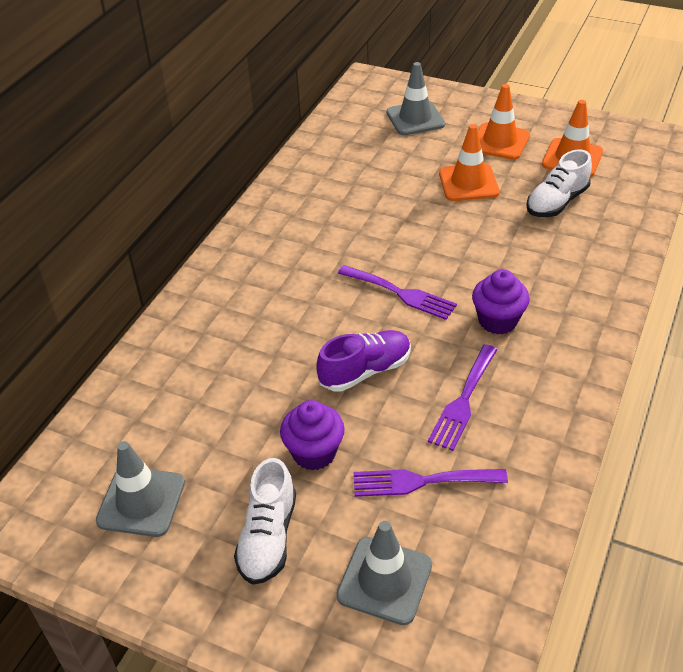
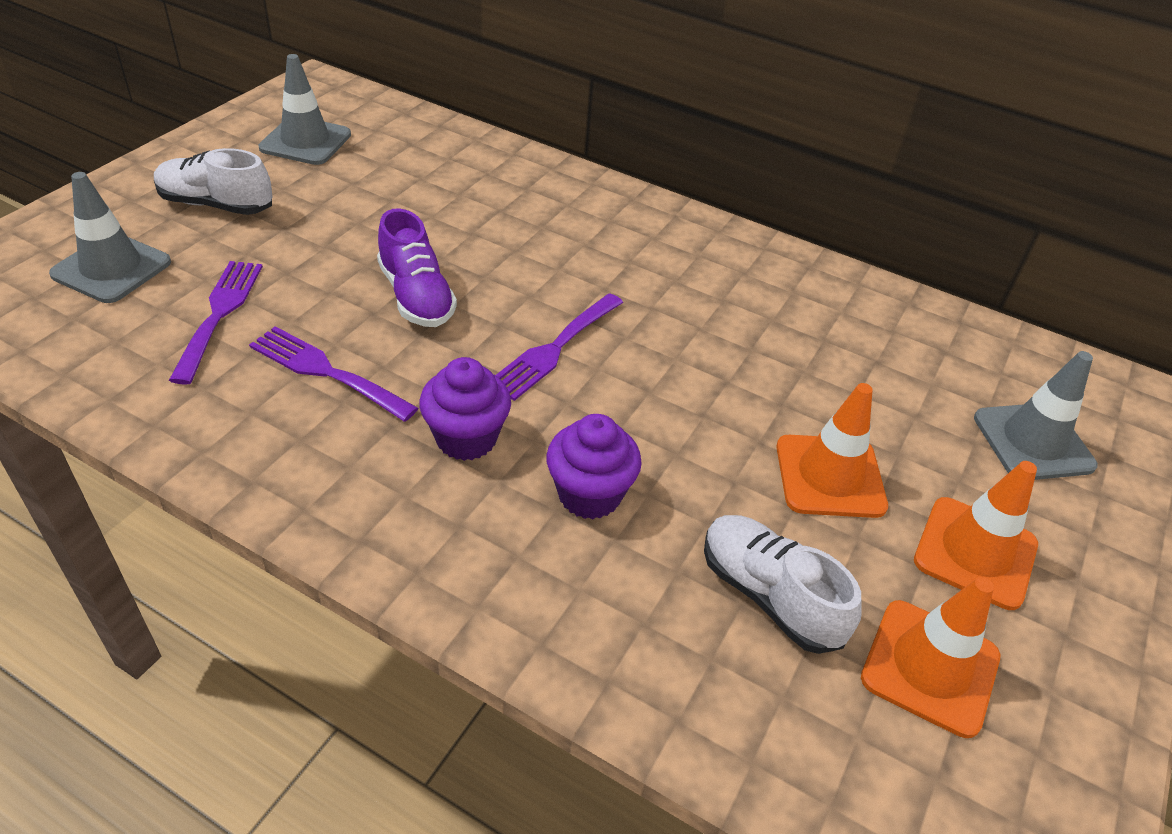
camera: 90 degrees right, 0 degrees up
purple cupcake [280,400,345,471] -> purple cupcake moved to [546,414,642,519]

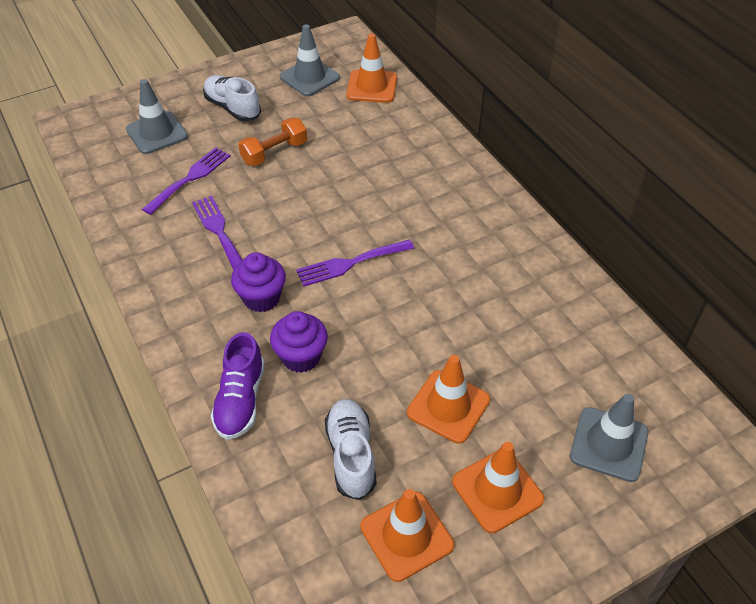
camera: 35 degrees right, 5 degrees up
purple shoe [377,208,457,327] -> purple shoe moved to [211,332,265,440]
none -> orange dumbbell [238,118,307,166]
none -> orange traffic cone [346,34,397,103]

